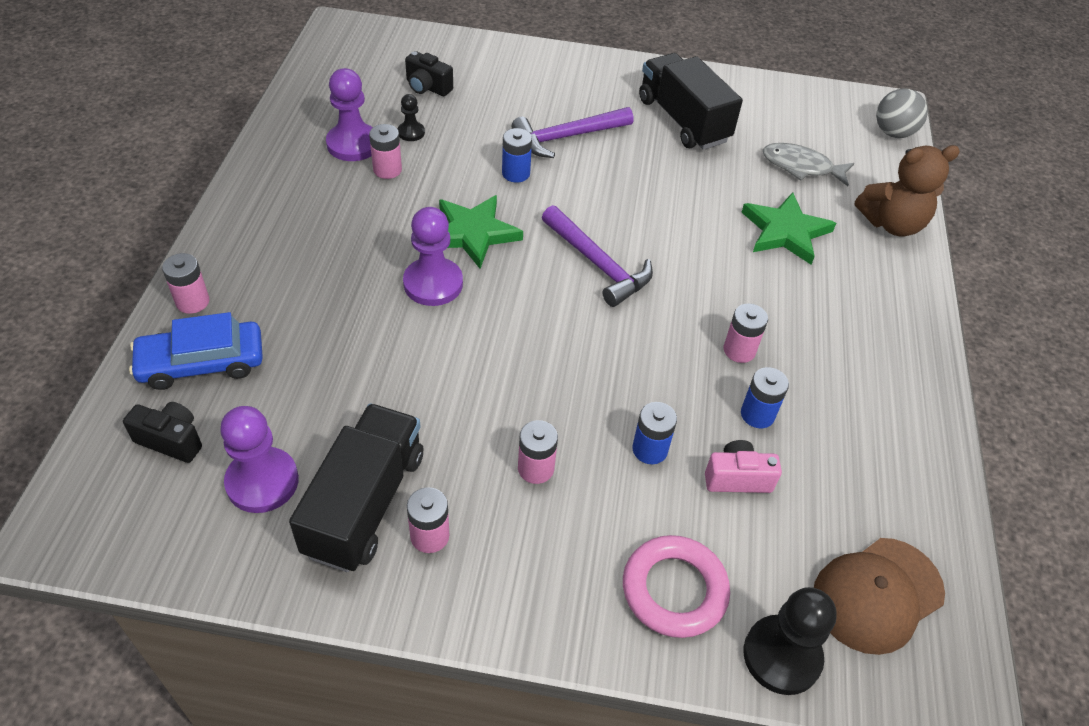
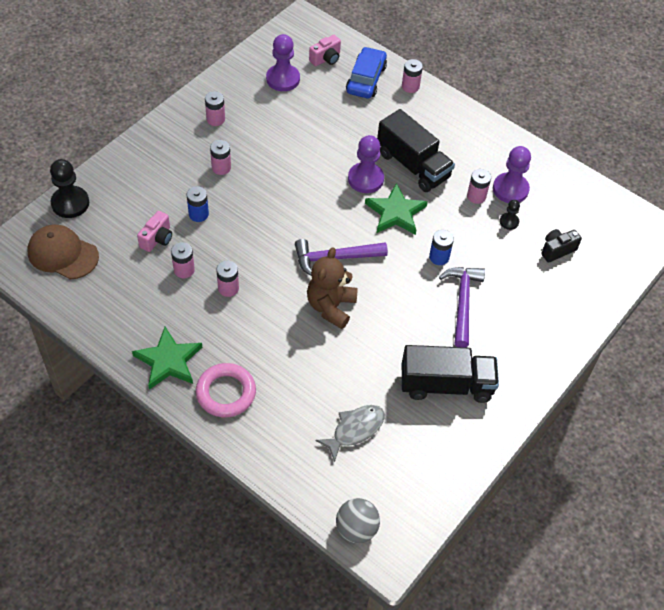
camera: 120 degrees right, 5 degrees up
black camera [123,402,202,463] -> pink camera [309,35,341,66]
black truck [289,404,423,572] -> black truck moved to [377,109,455,192]
pink ring [623,535,730,638] -> pink ring moved to [196,363,256,418]
green star [741,192,836,265] -> green star moved to [132,327,202,389]
blue battery [741,367,789,428] -> pink battery [171,242,195,278]
brown cap [814,538,945,655] -> brown cap turned 60 degrees counterclockwise [27,225,99,279]
brown teddy bear [855,145,960,237] -> brown teddy bear moved to [307,247,358,329]

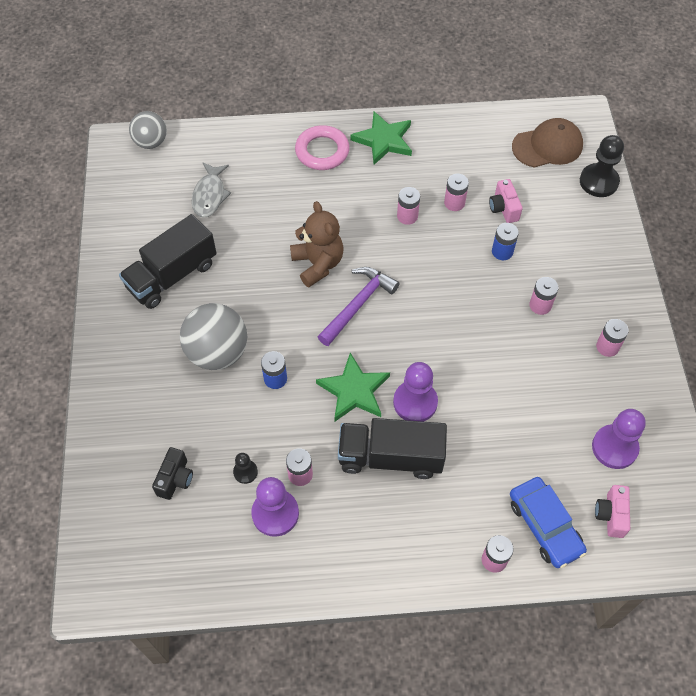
camera: 140 degrees right, 5 degrees up
purple hammer [439,267,485,348] -> grey ball [180,303,247,370]

